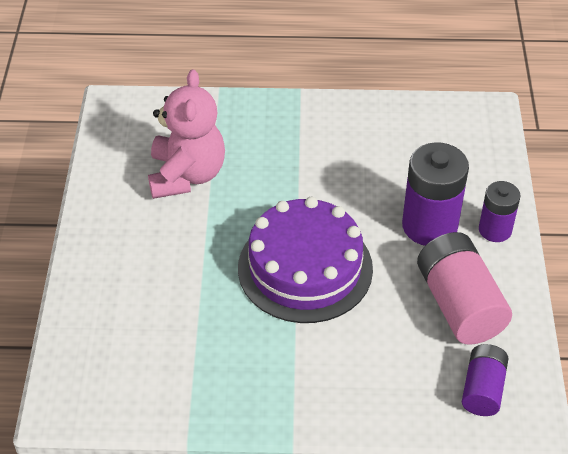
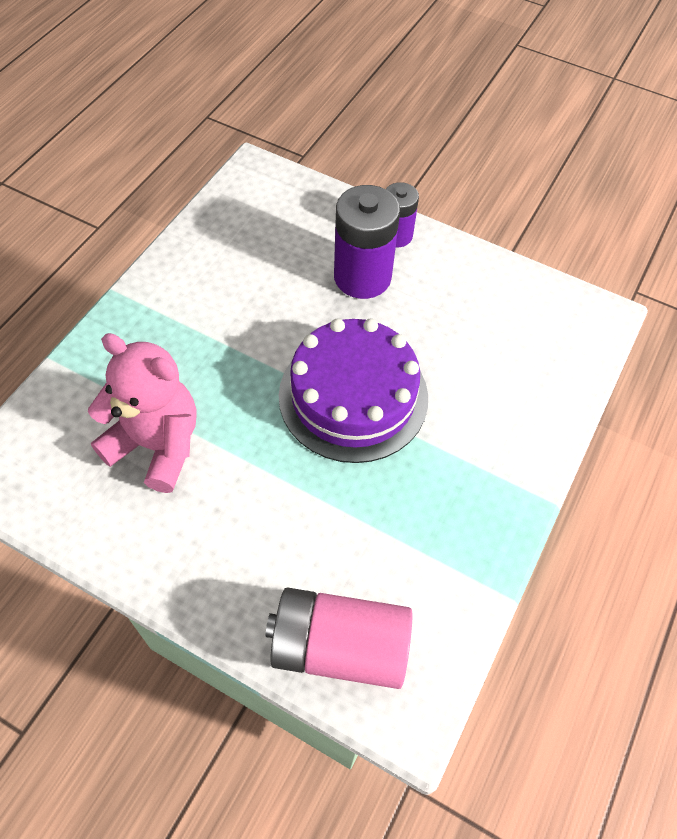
camera: 65 degrees left, 10 degrees up
pink battery [417,232,512,345] -> pink battery moved to [266,587,412,689]
purple battery [462,344,508,416] -> none

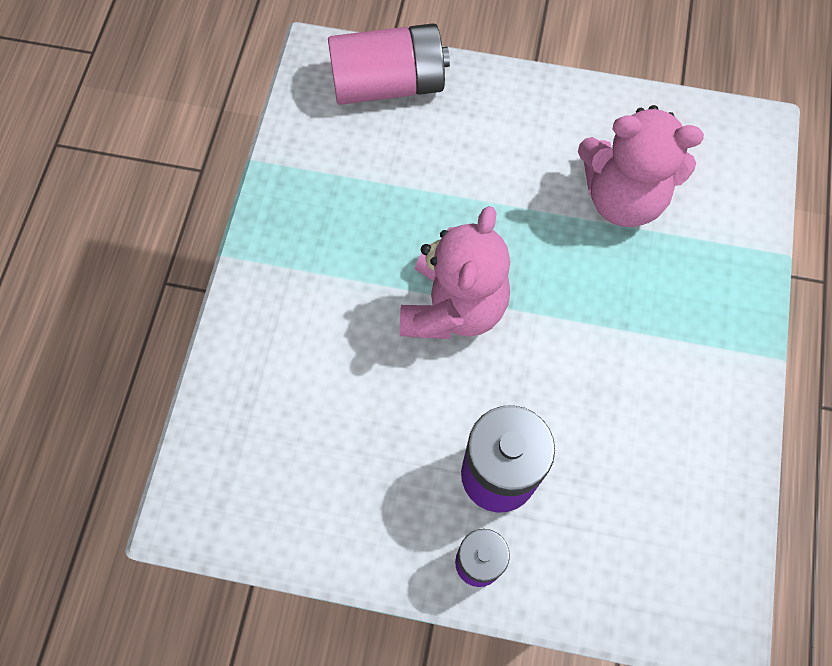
camera: 165 degrees right, 10 degrees up
purple cake [279,318,428,463] -> pink teddy bear [400,206,510,339]

